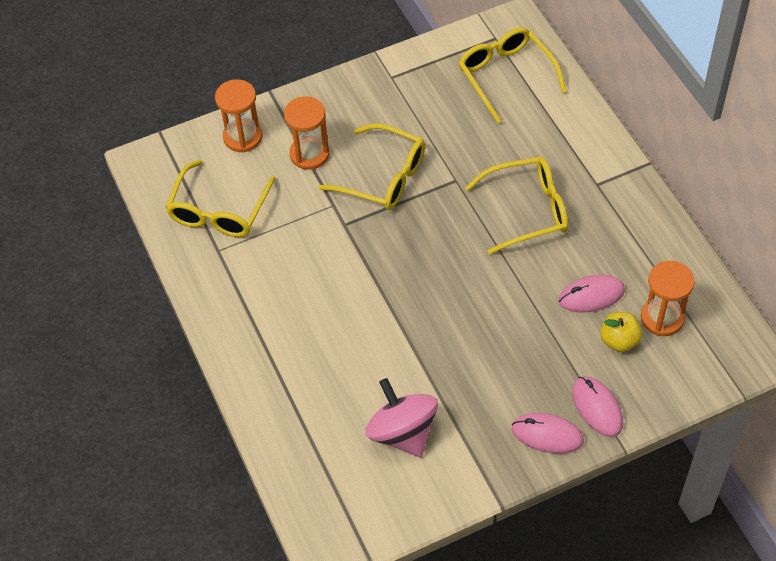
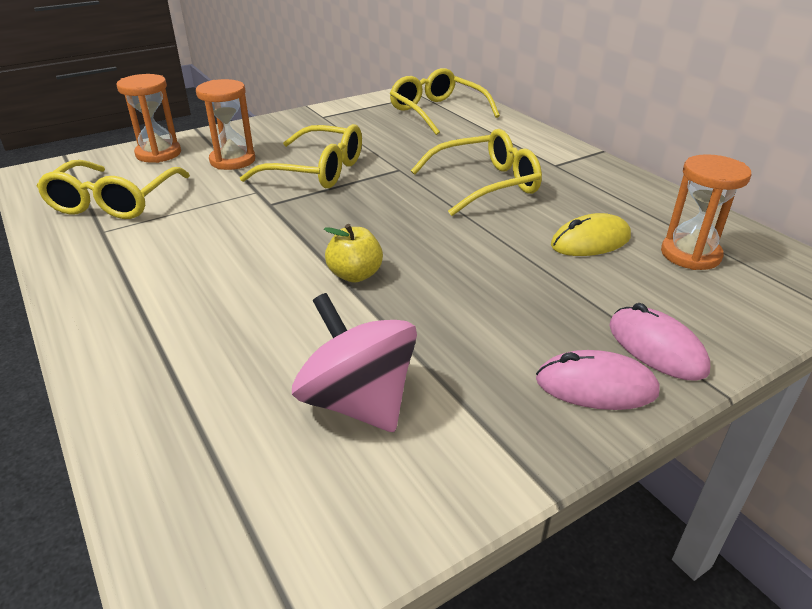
camera: 10 degrees left, 20 degrees down
pink mouse [559,275,625,313] -> yellow mouse [551,213,631,256]
yellow apple [600,312,642,352] -> yellow apple moved to [324,224,383,283]

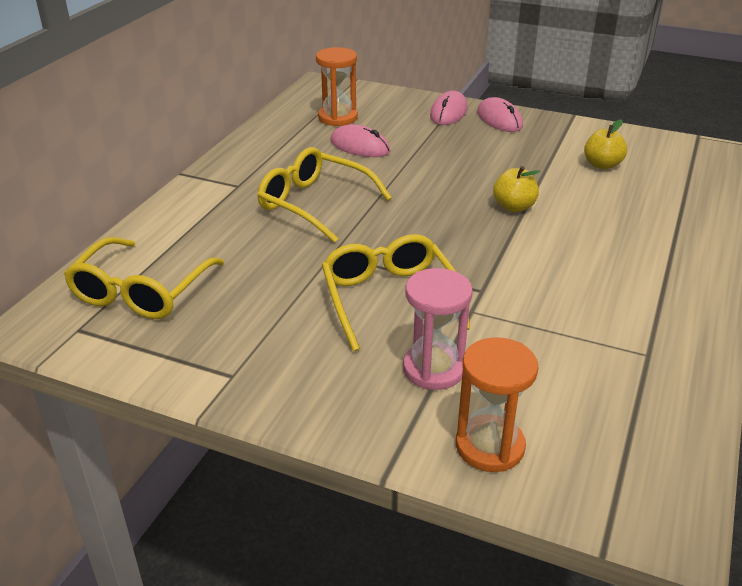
camera: 125 degrees left, 0 degrees up
yellow glasses [36,160,190,219] -> none
orange hourglass [196,79,255,170] -> pink hourglass [403,268,473,390]
pink spinning top [292,293,417,432] -> yellow apple [584,119,627,169]
yellow mouse [551,213,631,256] -> pink mouse [331,124,390,157]

